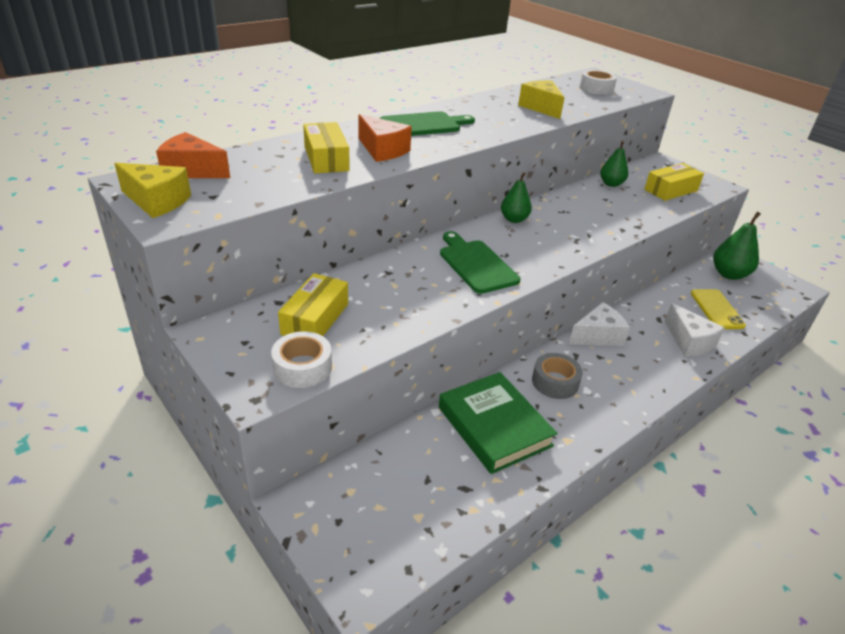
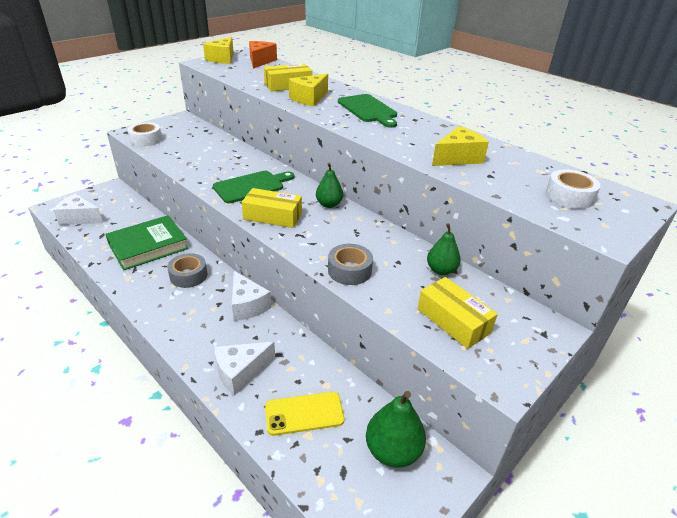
camera: 85 degrees right, 0 degrees up
yellow box [278,273,348,336] -> yellow box moved to [242,188,302,228]
orange cheese [359,114,412,162] -> yellow cheese [289,74,328,106]
none -> white cheese [53,194,103,225]
none -> grey tape [328,244,373,285]

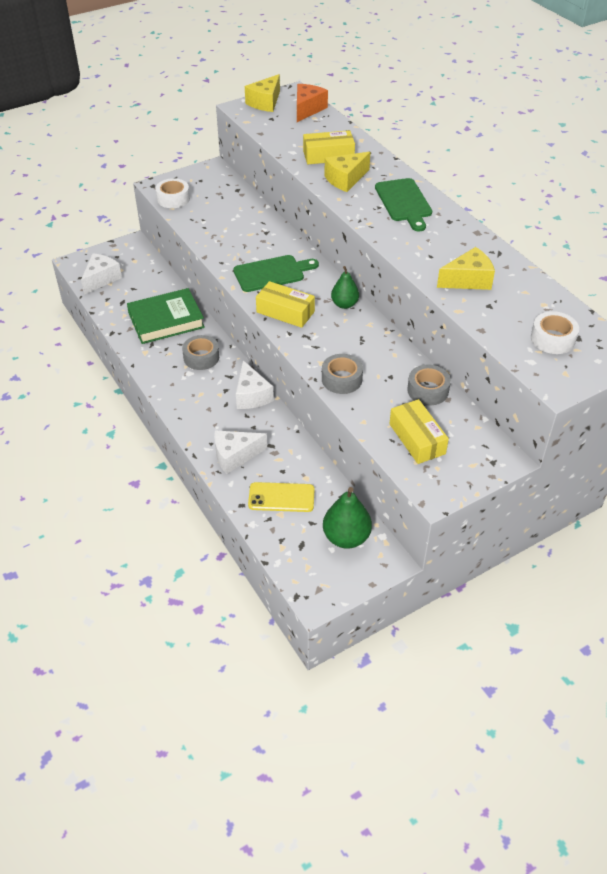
camera: 15 degrees right, 10 degrees up
white cheese [53,194,103,225] -> white cheese turned 90 degrees clockwise [81,253,122,295]
green pear [427,223,461,275] -> grey tape [407,364,451,405]

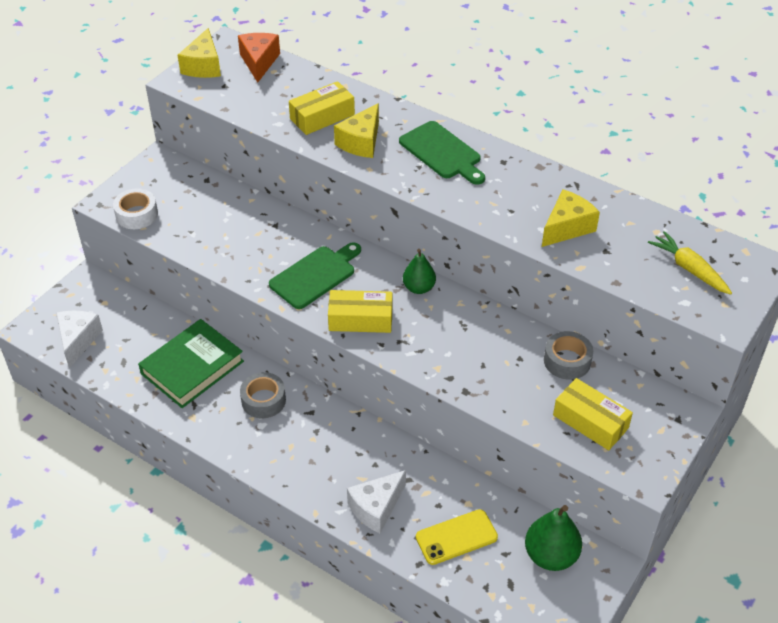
camera: 25 degrees left, 0 degrees up
white cheese [236,360,274,409] -> none
grey tape [322,354,363,394] -> none
white tape [531,311,579,354] -> yellow carrot [648,231,732,294]

